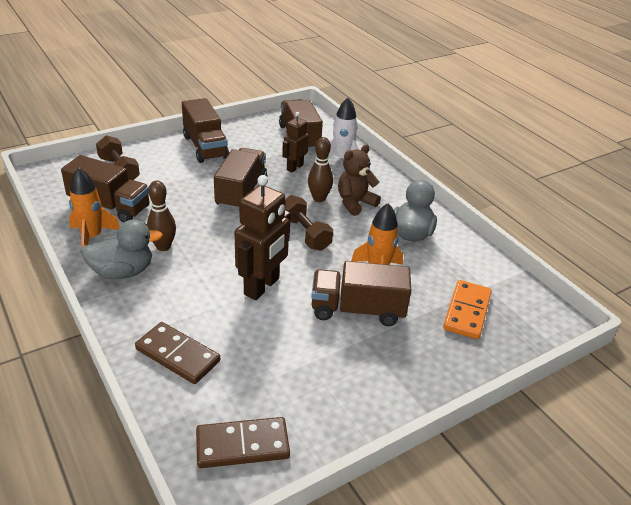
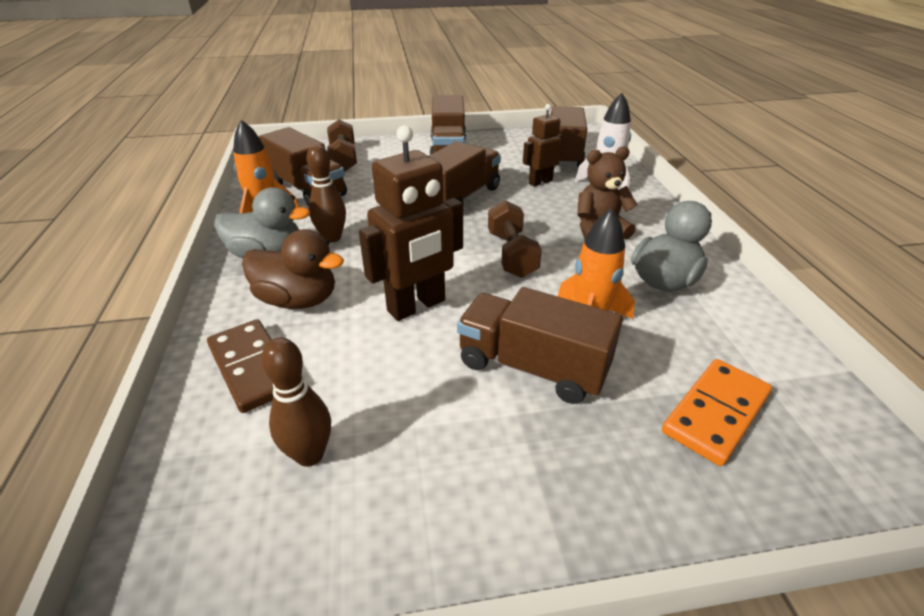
camera: 25 degrees right, 0 degrees up
brown domino [196,417,290,468] -> none
brown bowling pin [308,137,333,202] -> brown bowling pin moved to [261,338,331,467]
none -> brown duck [242,229,344,309]

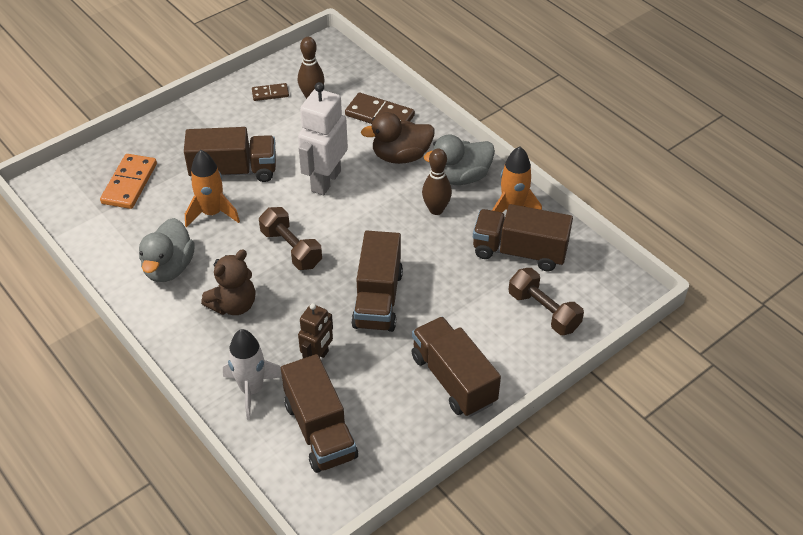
camera: 150 degrees right, 10 degrees up
brown robot [359,125,463,321] -> white robot [298,82,348,195]
none -> brown domino [252,83,289,101]

